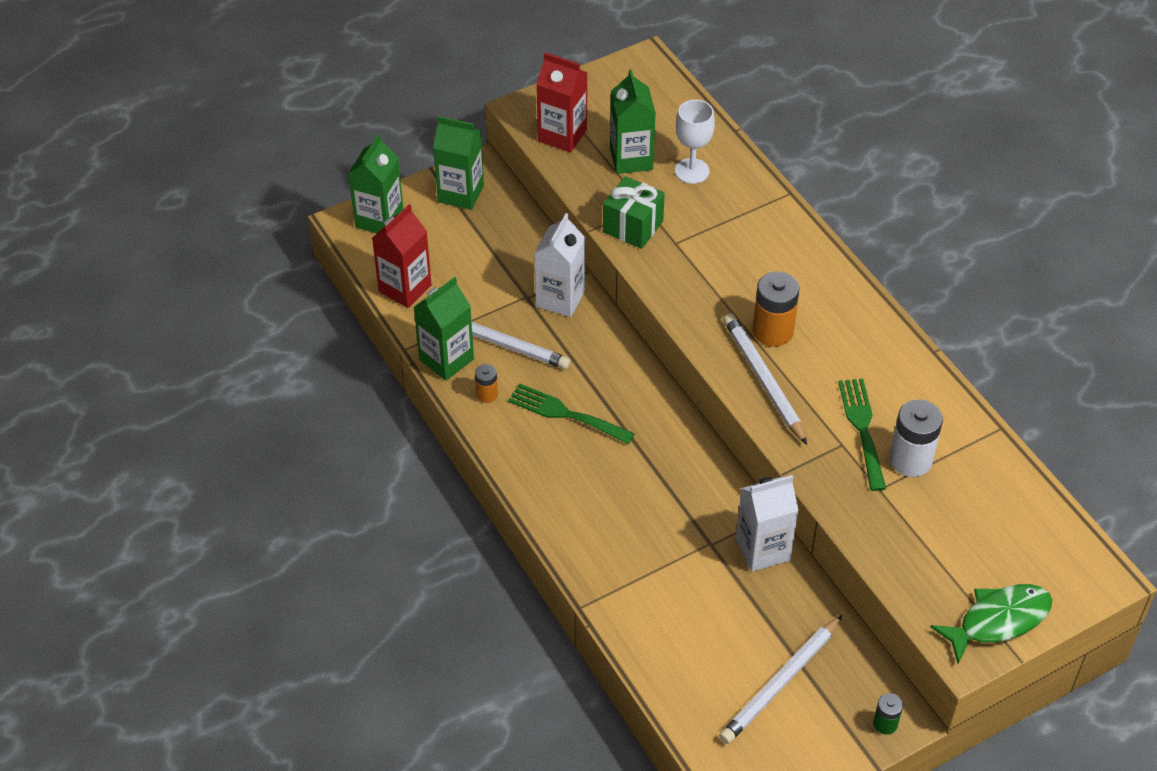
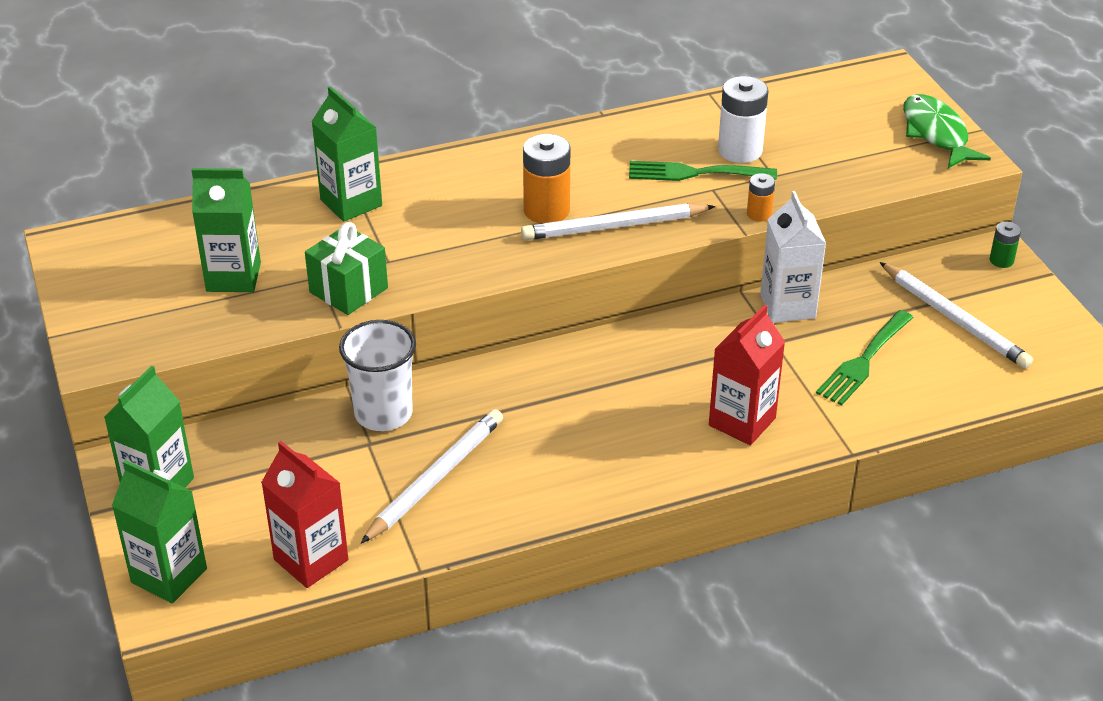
camera: 80 degrees left, 10 degrees down
green carton [414,277,474,381] -> green carton moved to [311,86,382,222]
orange battery [475,364,498,403] -> orange battery moved to [747,173,775,221]
green fork [508,383,635,444] -> green fork moved to [816,310,914,406]
white carton [534,213,585,317] -> white cup [339,320,416,431]
red carton [536,52,588,152] -> red carton moved to [709,305,785,445]
white goblet [675,100,715,184] -> none

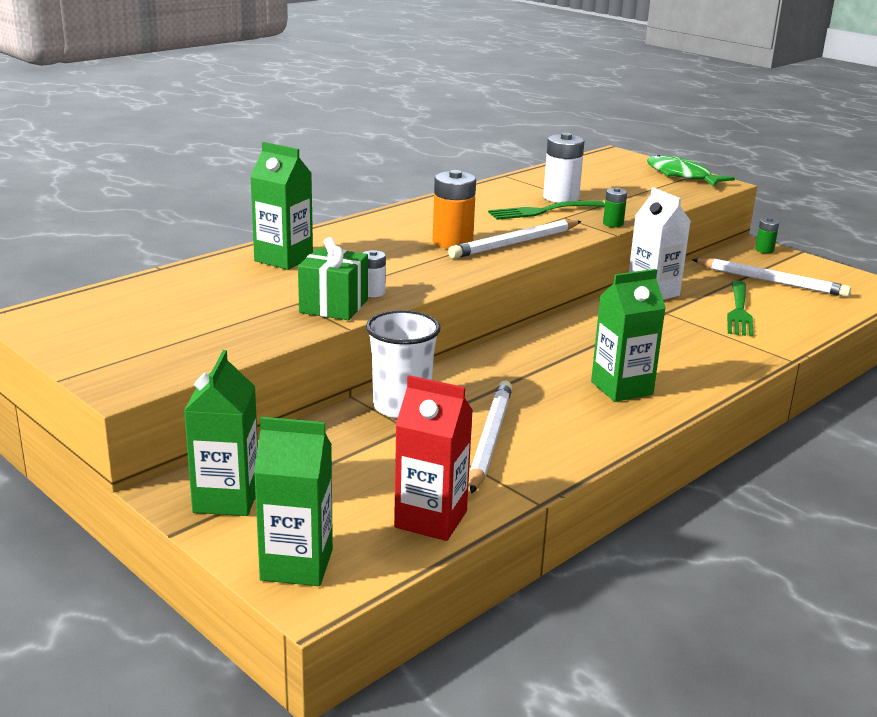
camera: 25 degrees left, 15 degrees down
green carton [191,168,261,292] -> green carton moved to [591,269,666,402]
red carton [709,305,785,445] -> none
orange battery [747,173,775,221] -> green battery [603,188,627,227]
none -> white battery [363,250,386,297]

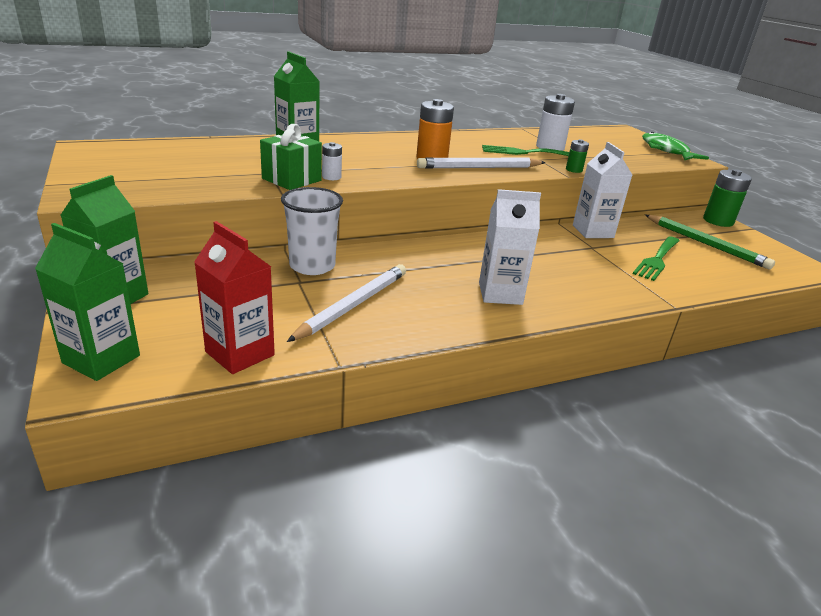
camera: 20 degrees right, 5 degrees up
green carton [591,269,666,402] -> white carton [479,189,541,305]
white pencil [692,259,851,297] -> green pencil [645,215,775,269]
green battery [755,218,779,253] -> green battery [703,169,752,227], size x1.86

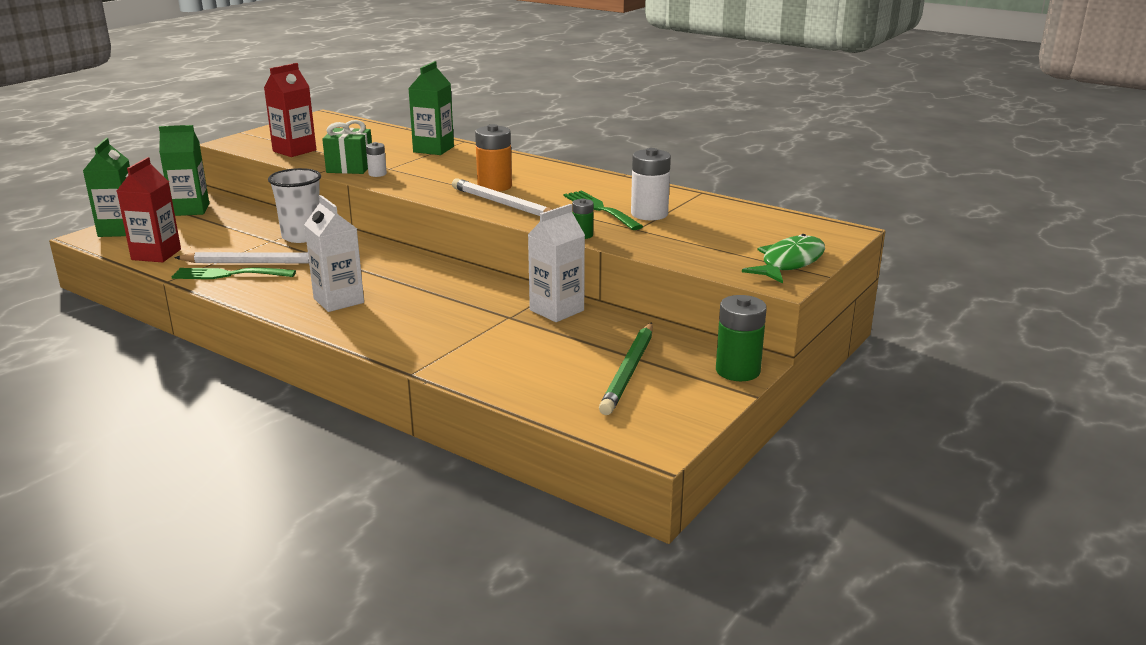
camera: 60 degrees right, 5 degrees down
green fork [633,237,679,281] -> green fork moved to [172,267,296,279]
none -> red carton [264,63,316,157]

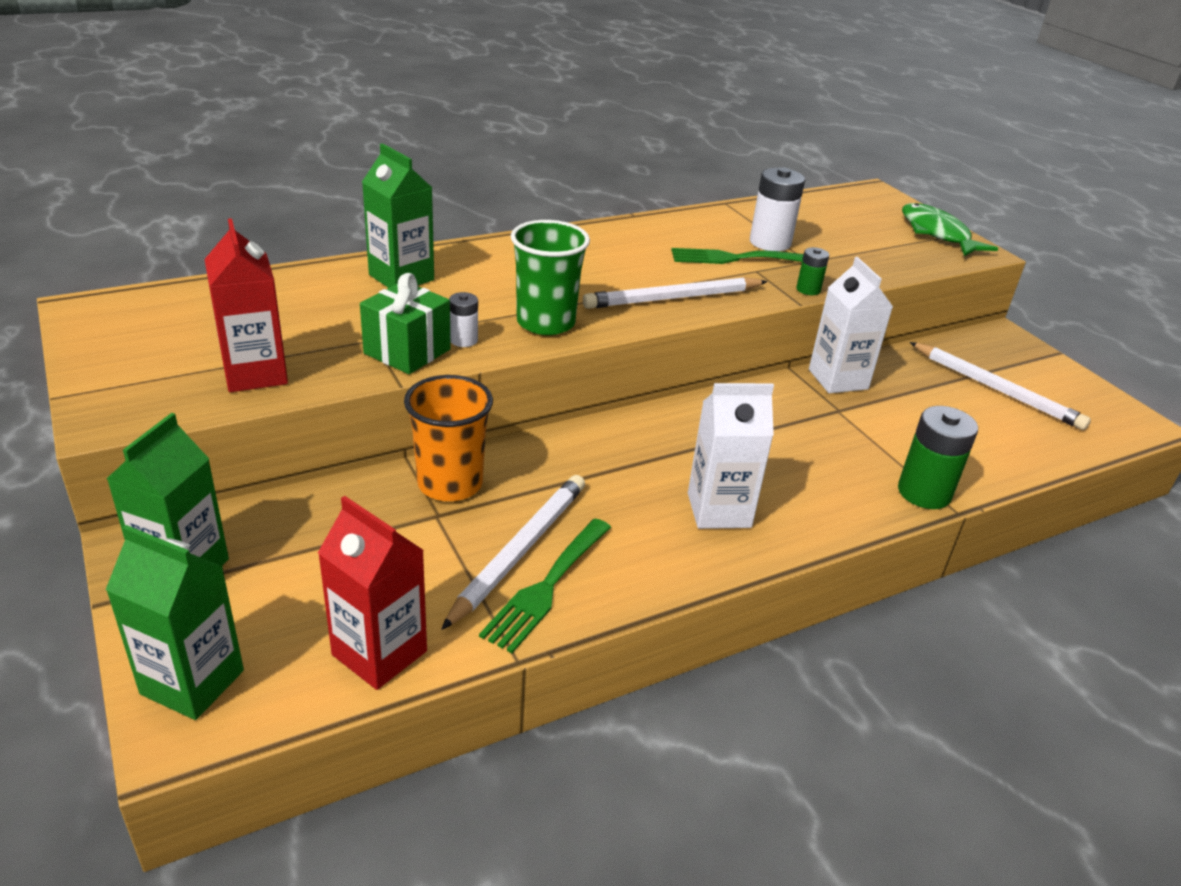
camera: 65 degrees left, 10 degrees up
white cup [268,168,321,243] -> orange cup [404,375,493,501]
orange battery [475,124,512,192] -> none
green pencil [599,322,653,415] -> white pencil [909,342,1091,430]
green battery [716,295,767,381] -> green battery moved to [898,406,978,509]
none -> green cup [511,220,590,335]

